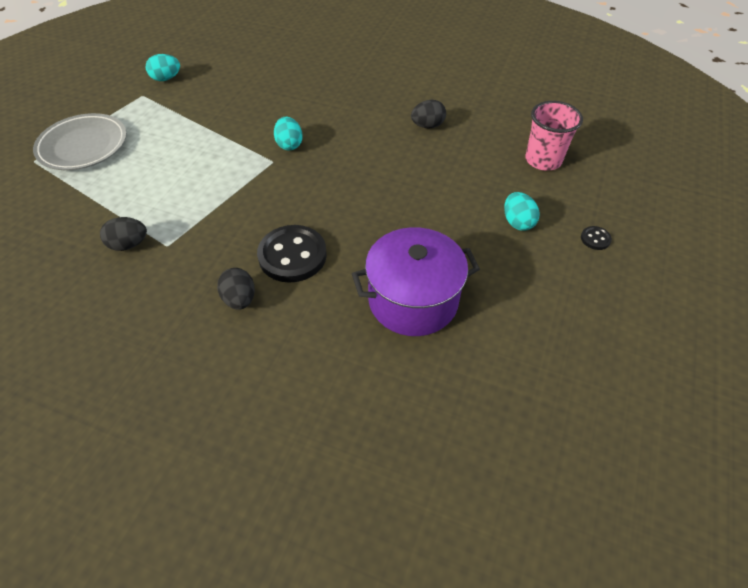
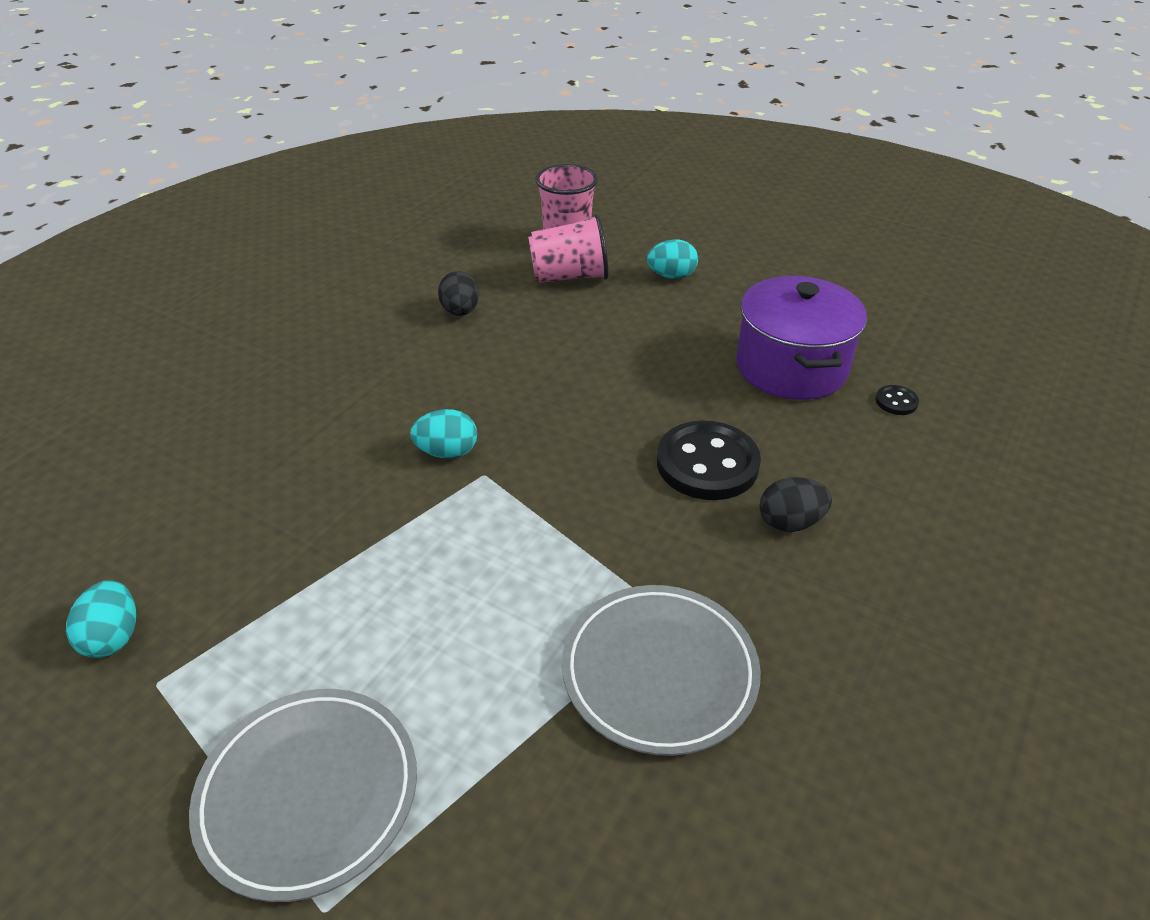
camera: 80 degrees left, 10 degrees down
black egg [100,217,147,251] -> grey plate [562,585,761,756]
black button [581,226,612,250] -> black button moved to [875,385,919,415]
none -> pink cup [528,214,609,283]

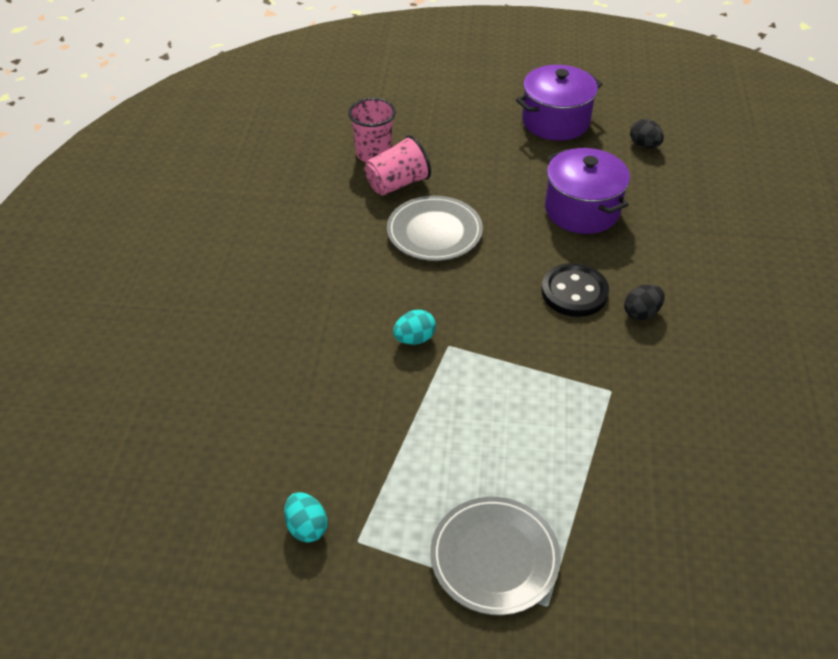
camera: 25 degrees left, 5 degrees up
black egg [438,271,479,316] -> black egg moved to [630,119,664,148]
grey plate [562,585,761,756] -> grey plate moved to [387,196,483,261]
turquoise egg [647,239,698,279] -> none
black button [875,385,919,415] -> none
none -> purple pot [516,65,603,141]

